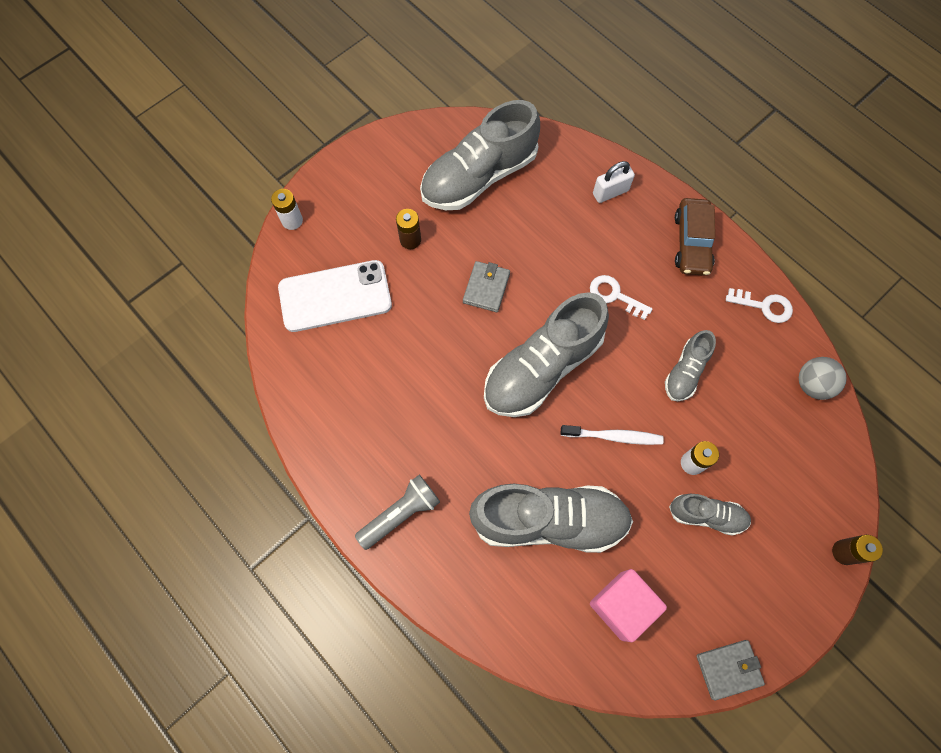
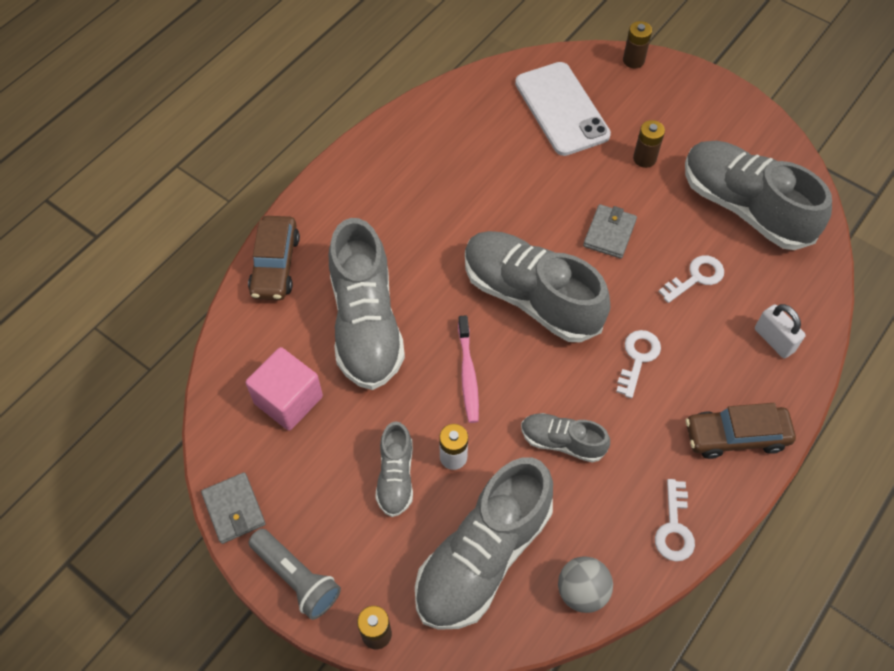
camera: 80 degrees right, 10 degrees down
white battery [271,189,303,230] -> brown battery [623,21,652,68]
grey flashlight [355,475,440,550] -> grey flashlight moved to [249,529,341,620]
grey wallet [463,261,510,312] -> grey wallet turned 75 degrees counterclockwise [583,204,637,259]
white toothbrush [561,425,664,445] -> pink toothbrush [458,315,479,423]
none -> brown car [248,216,300,300]
none -> grey shoe [415,457,553,630]
none -> white key [658,255,724,303]

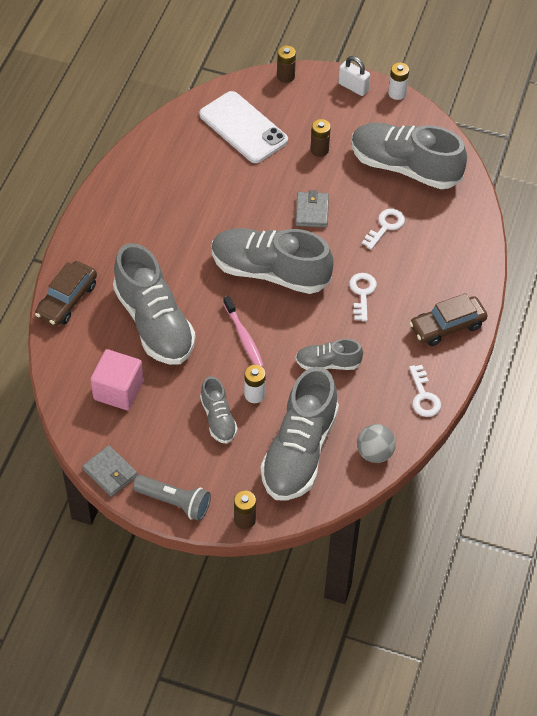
camera: 20 degrees left, 5 degrees down
brown car [248,216,300,300] -> brown car turned 45 degrees clockwise [35,261,97,326]
white padlock [755,304,806,358] -> white padlock moved to [338,56,370,96]
none -> white battery [388,62,409,100]

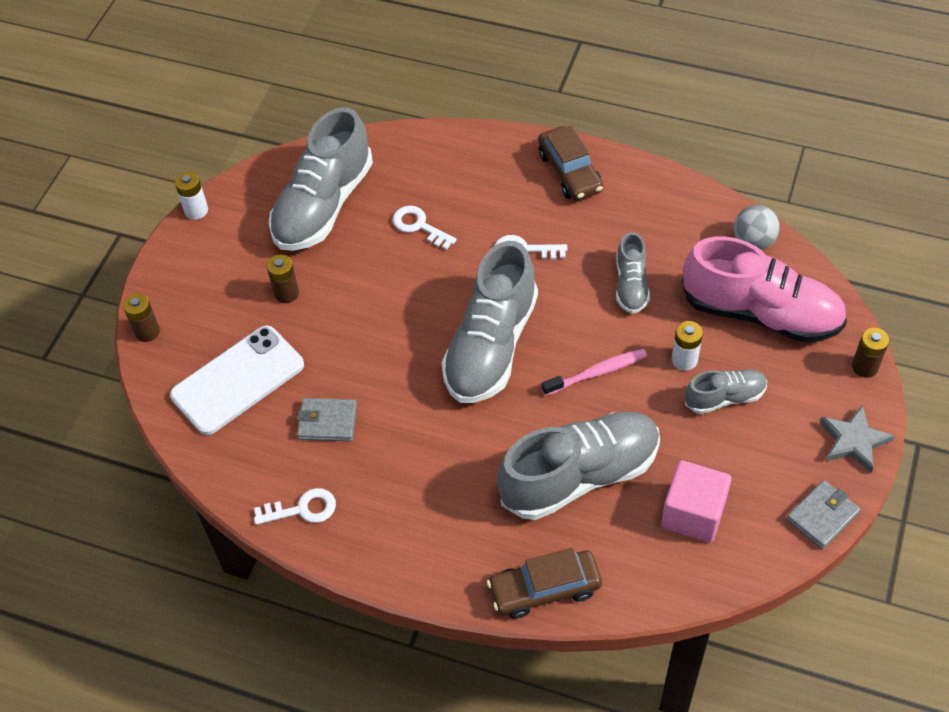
camera: 85 degrees left, 0 degrees up
brown car [35,261,97,326] -> brown car turned 135 degrees clockwise [487,548,602,619]
grey flashlight [133,475,211,521] -> grey star [820,405,895,473]
grey shoe [261,367,339,501] -> pink shoe [682,236,847,343]
grey wallet [296,190,329,228] -> grey wallet moved to [297,398,357,441]
white padlock [338,56,370,96] -> none
white key [409,365,441,417] -> white key moved to [254,488,336,525]

